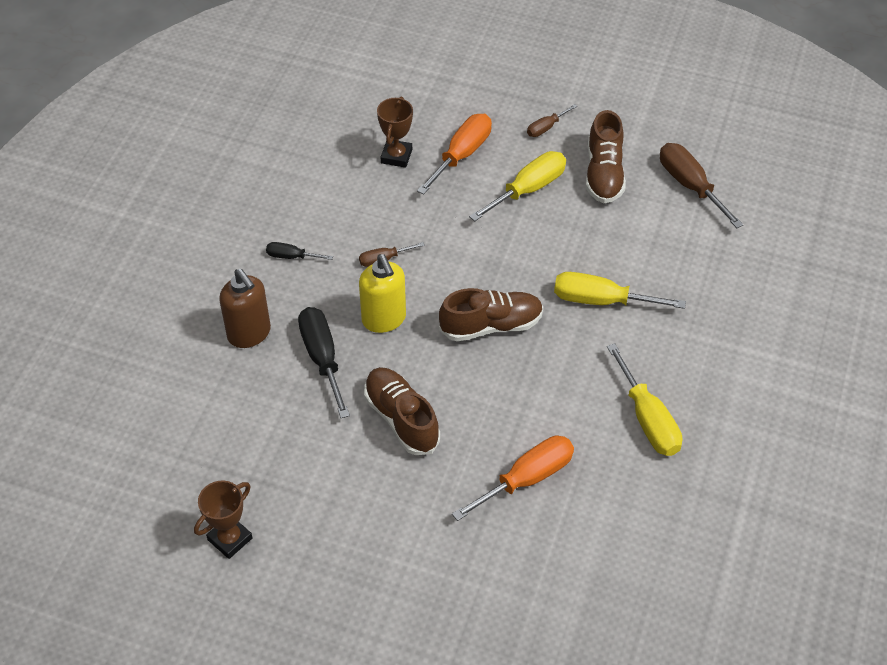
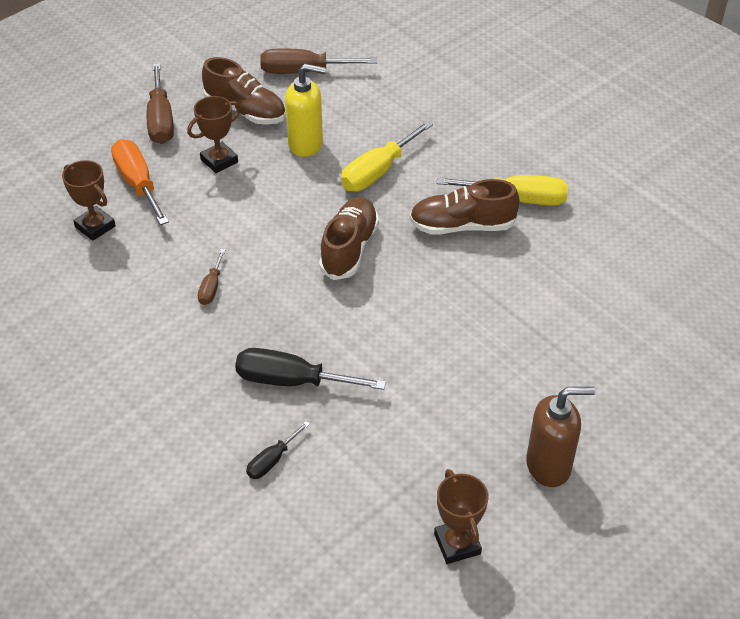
camera: 60 degrees left, 5 degrees down
brown soap dispenser [219,269,271,348] -> brown soap dispenser moved to [526,387,595,487]
black screwdriver [266,242,333,260] -> black screwdriver moved to [246,421,310,479]
yellow soap dispenser [359,254,406,333] -> yellow soap dispenser moved to [285,64,326,157]
brown shoe [364,367,440,455] -> brown shoe moved to [410,179,519,234]
orange screwdriver [452,436,574,521] -> none
yellow screwdriver [469,151,566,221] -> brown trophy [187,96,241,173]
brown screwdriver [527,104,577,137] -> brown screwdriver [147,63,174,144], size x1.88

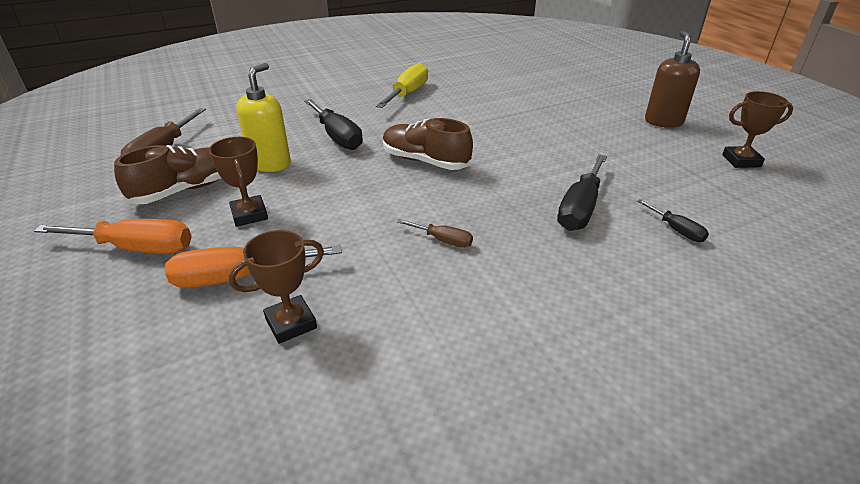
camera: 75 degrees left, 10 degrees down
brown screwdriver [147,63,174,144] -> orange screwdriver [34,219,192,254]
yellow screwdriver [341,121,433,191] -> black screwdriver [304,99,363,150]
brown shoe [410,179,519,234] -> none

